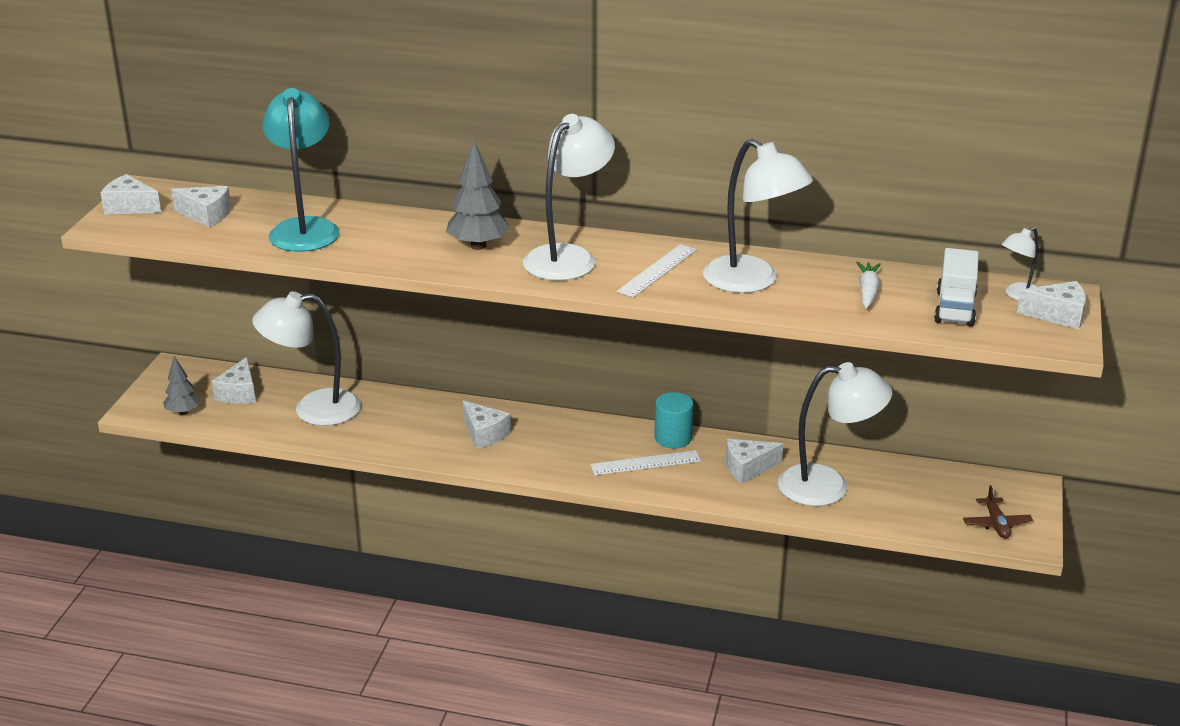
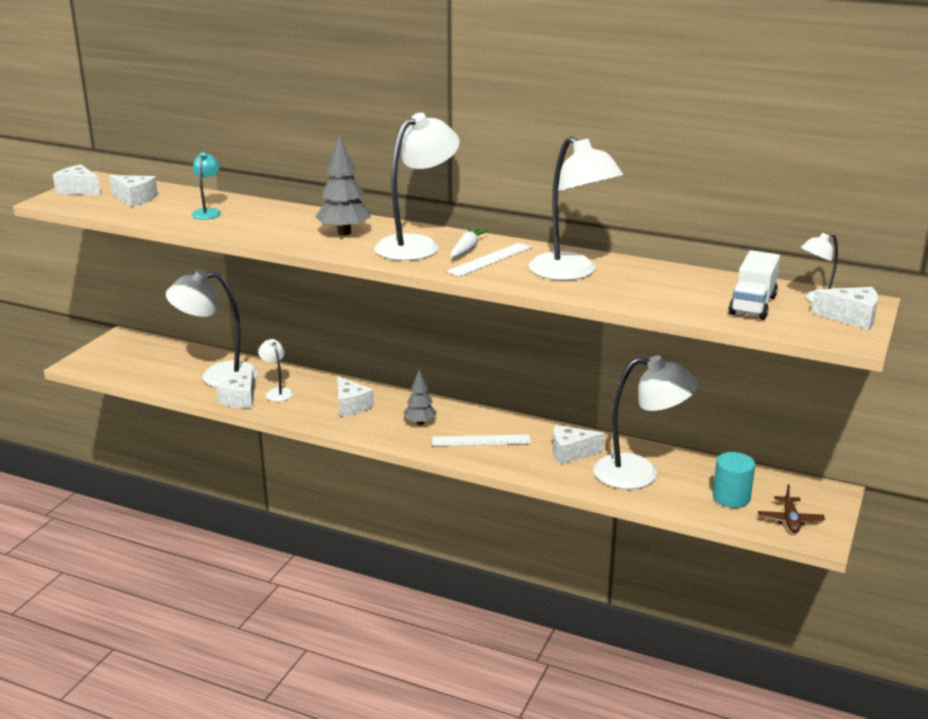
camera: 10 degrees right, 5 degrees down
grey tree [163,356,200,415] -> grey tree moved to [404,370,437,425]
white cheese [212,357,256,404] -> white cheese moved to [216,368,255,408]
turquoise lamp [262,88,340,252] -> turquoise lamp [192,152,221,220], size x0.49
turquoise cylinder [654,392,694,448] -> turquoise cylinder moved to [713,452,755,508]
white carrot [856,261,881,309] -> white carrot moved to [451,227,488,257]
none -> white lamp [258,339,293,402]

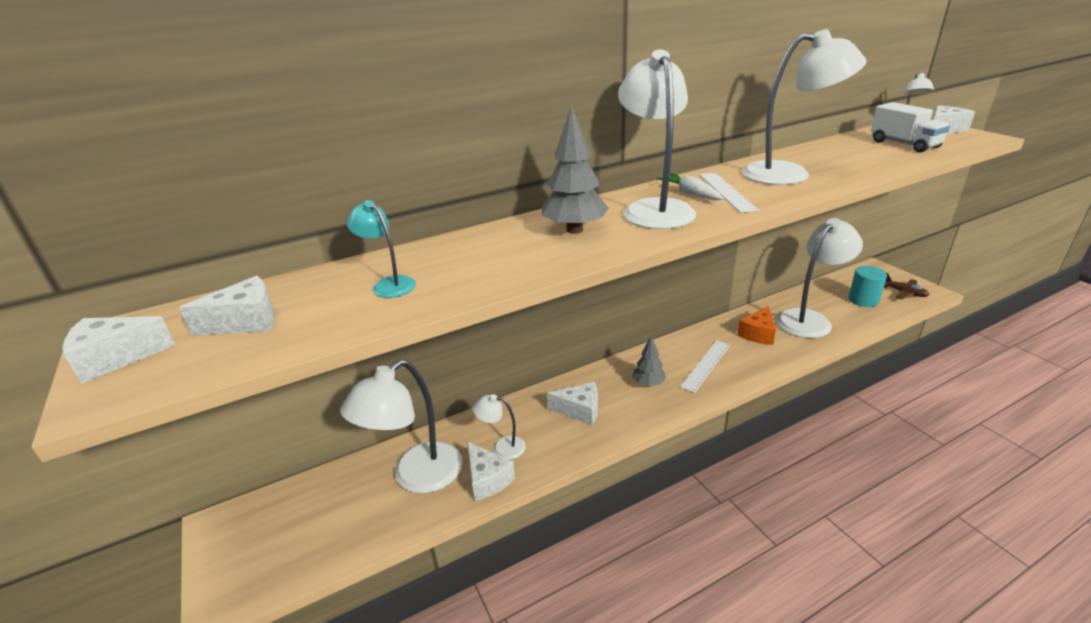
camera: 50 degrees left, 5 degrees up
white cheese [553,425,605,465] -> orange cheese [737,306,776,345]

